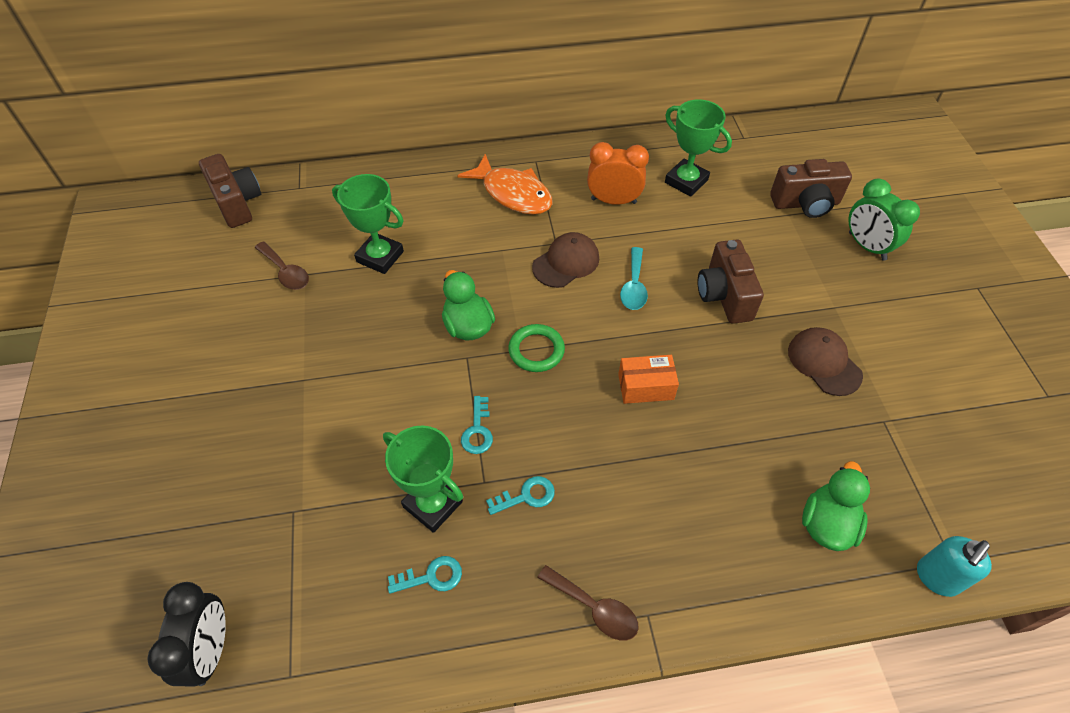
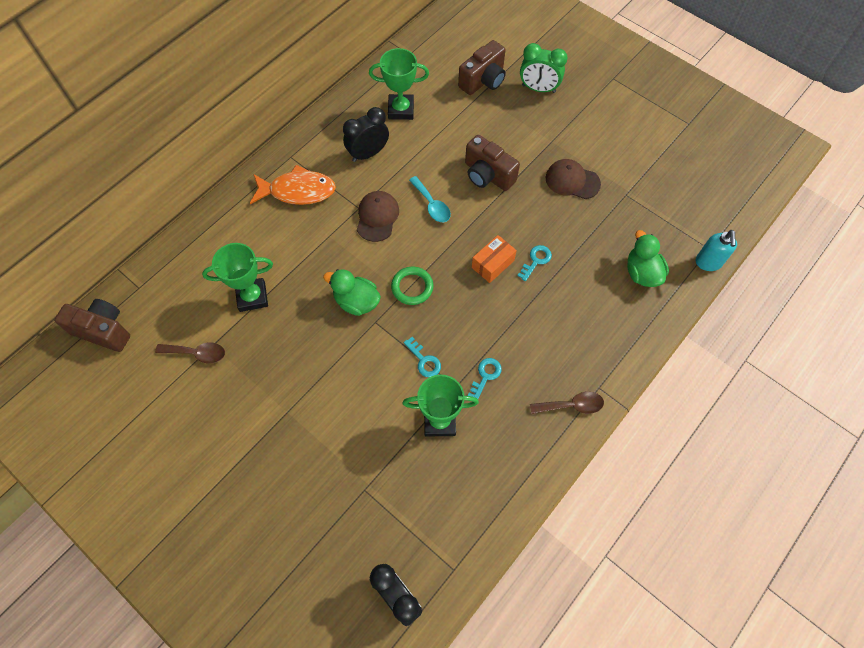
camera: 40 degrees left, 10 degrees up
turquoise key [388,556,462,594] -> turquoise key moved to [517,245,552,281]
orange clock [587,142,649,205] -> black clock [343,107,389,162]

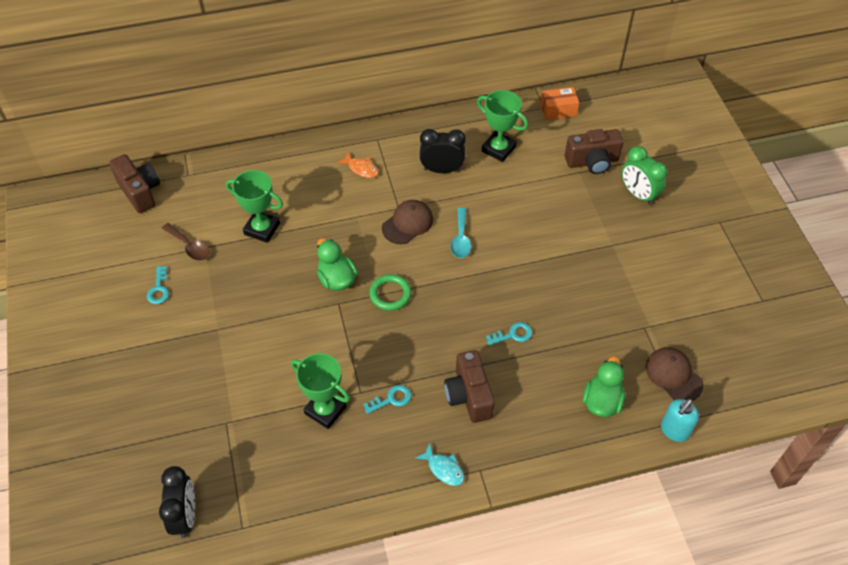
camera: 35 degrees right, 10 degrees down
orange fish [250,165,336,205] -> orange fish [337,152,378,178], size x0.53
turquoise key [404,337,441,377] -> turquoise key moved to [147,266,169,304]
brown camera [465,135,520,191] -> brown camera moved to [444,350,495,423]
orange box [472,235,517,283] -> orange box moved to [541,87,579,120]
brown spoon [530,391,604,414] -> turquoise fish [416,443,464,486]
brown cap [546,159,601,199] -> brown cap moved to [645,347,704,401]

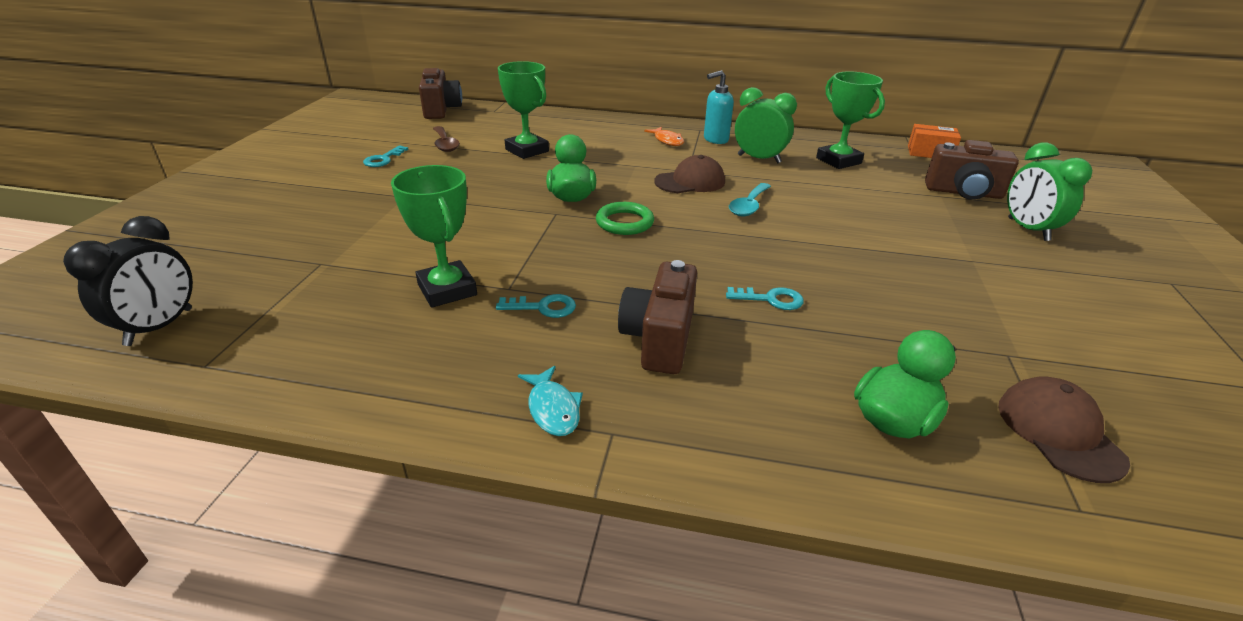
camera: 25 degrees right, 20 degrees down
black clock [420,129,466,173] -> green clock [735,87,797,163]
turquoise soap dispenser [661,399,699,442] -> turquoise soap dispenser moved to [704,70,734,144]

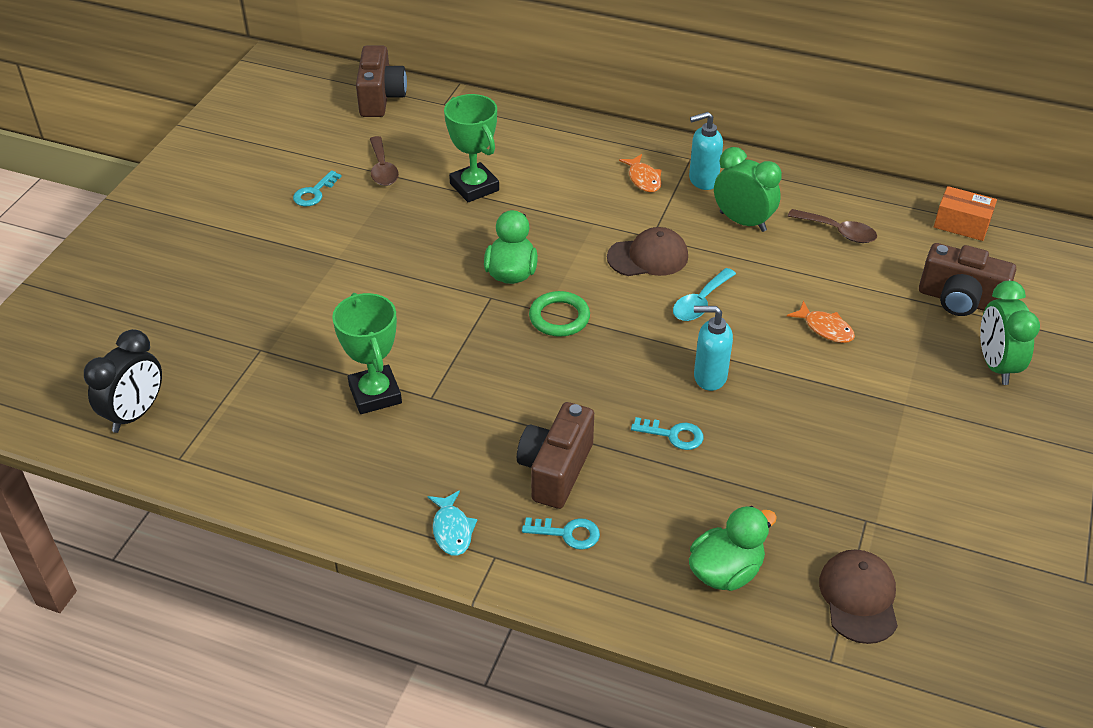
camera: 10 degrees right, 10 degrees up
turquoise key [496,294,576,318] -> turquoise key moved to [522,517,600,550]
green trophy [816,71,885,169] -> brown spoon [788,209,877,243]
none -> turquoise soap dispenser [694,306,733,391]
none -> orange fish [787,301,855,343]

